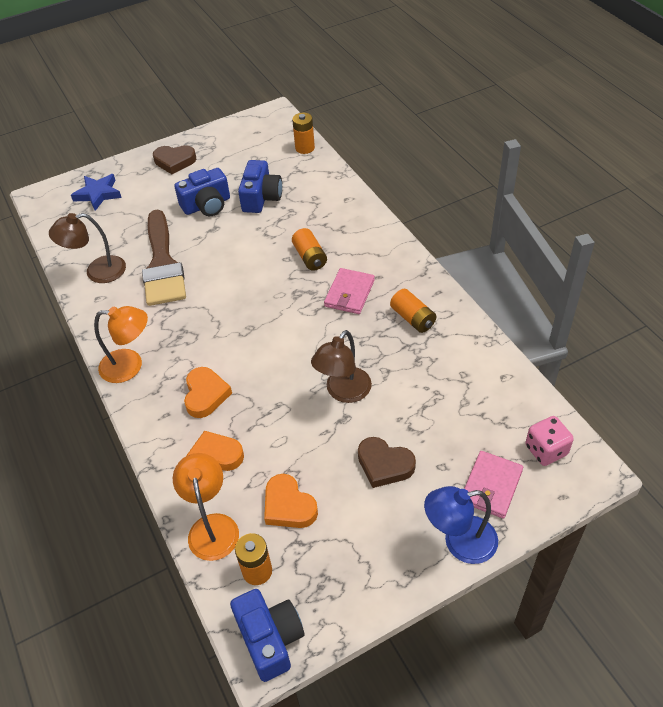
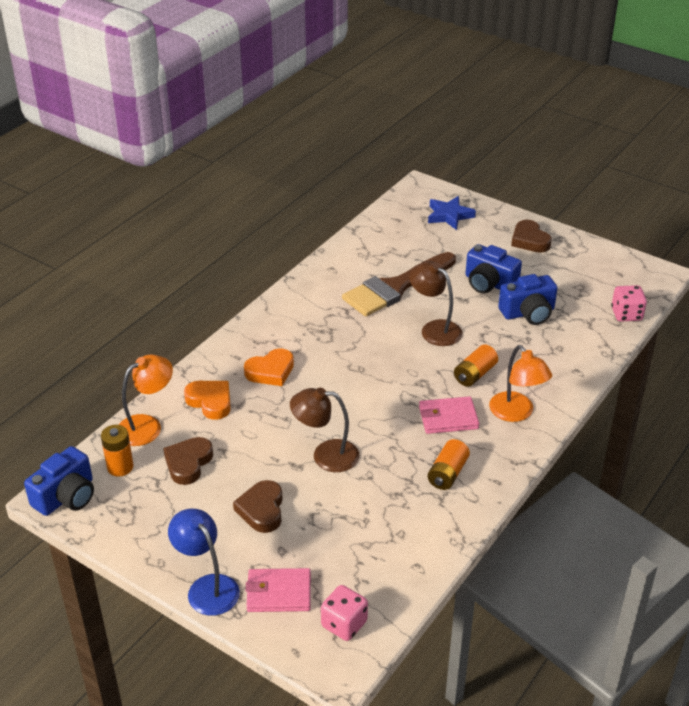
camera: 60 degrees right, 10 degrees down
brown lamp [49,213,126,283] -> brown lamp moved to [409,261,462,346]
orange lamp [94,306,148,383] -> orange lamp moved to [489,345,552,422]
orange heart [264,474,318,528] -> brown heart [163,437,213,485]
orange battery [292,112,315,154] -> pink dice [611,285,647,322]

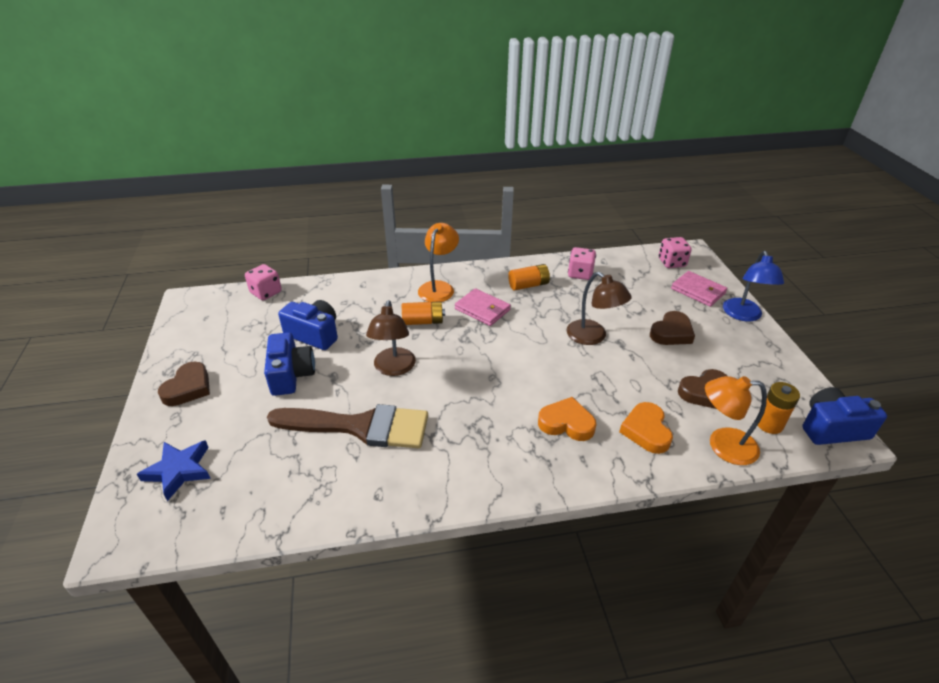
camera: 135 degrees left, 0 degrees up
none -> pink dice [568,247,596,280]

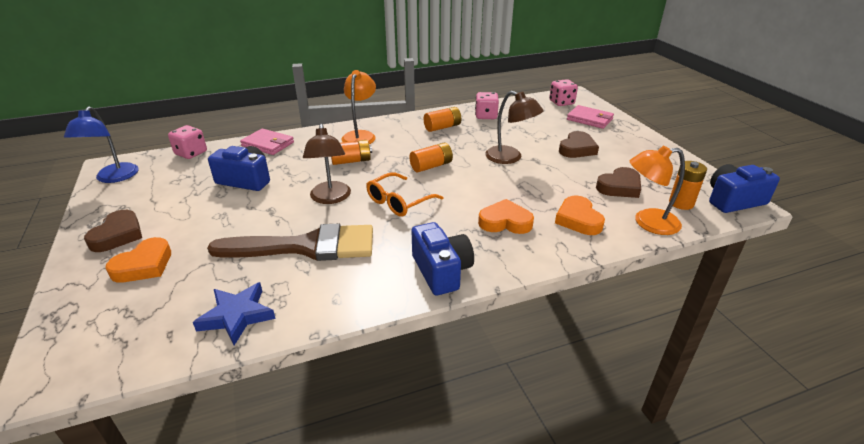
camera: 10 degrees left, 5 degrees down
blue star [137,440,211,501] -> blue star moved to [193,282,276,345]
blue camera [264,332,315,396] -> blue camera moved to [411,222,474,295]
pink wallet [455,288,511,326] -> pink wallet moved to [240,128,294,155]
blue lamp [723,251,784,321] -> blue lamp moved to [64,106,139,183]
none -> orange heart [106,237,171,283]
none -> orange glasses [366,172,444,217]
none -> orange battery [409,142,453,172]

